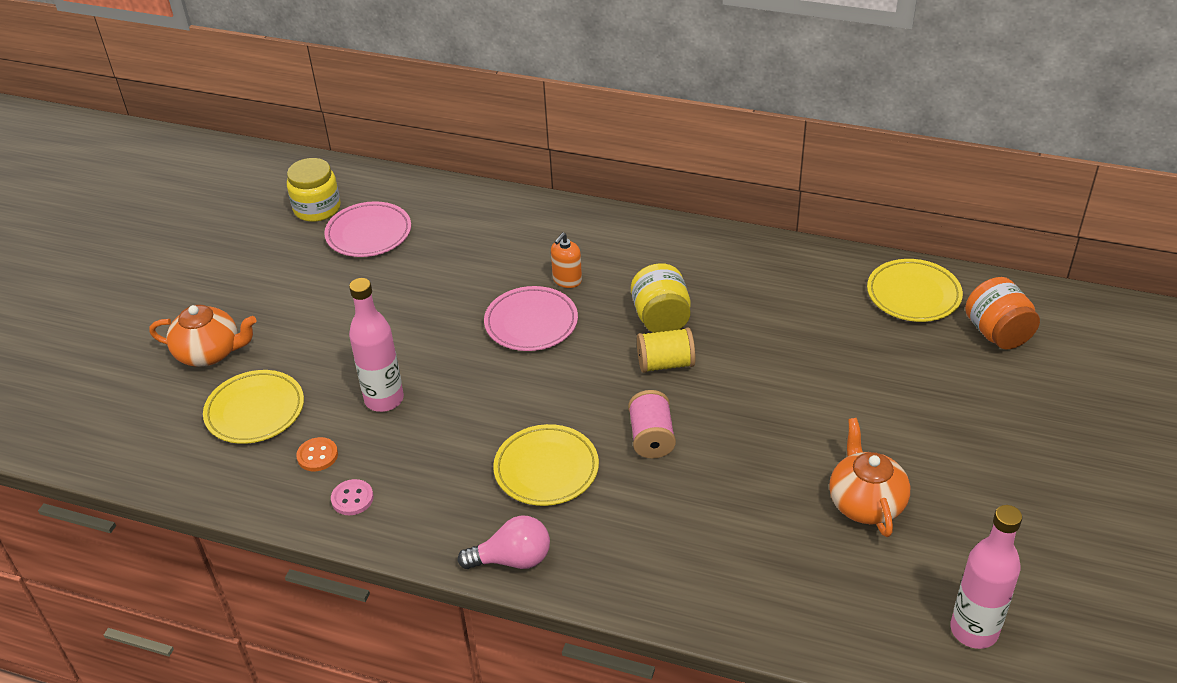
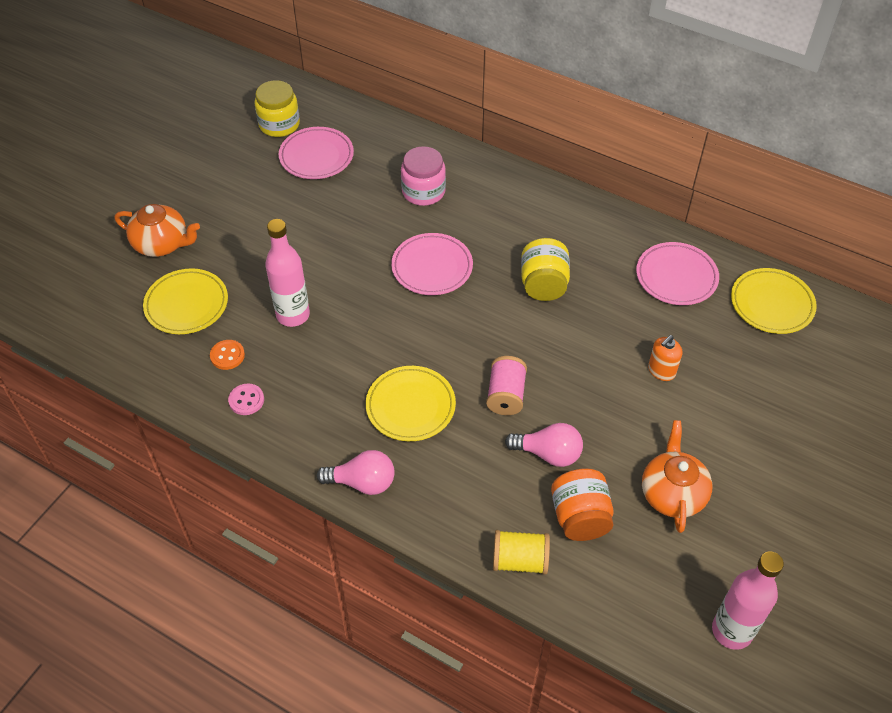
camera: 10 degrees right, 10 degrees up
orange soap dispenser [551,233,582,288] -> orange soap dispenser moved to [648,335,682,381]
yellow spool [637,327,696,373] -> yellow spool moved to [493,530,550,575]
orange jar [965,277,1040,349] -> orange jar moved to [551,469,614,541]
none -> pink jar [401,146,446,206]
none -> pink light bulb [505,423,583,467]
none -> pink plate [636,242,719,305]

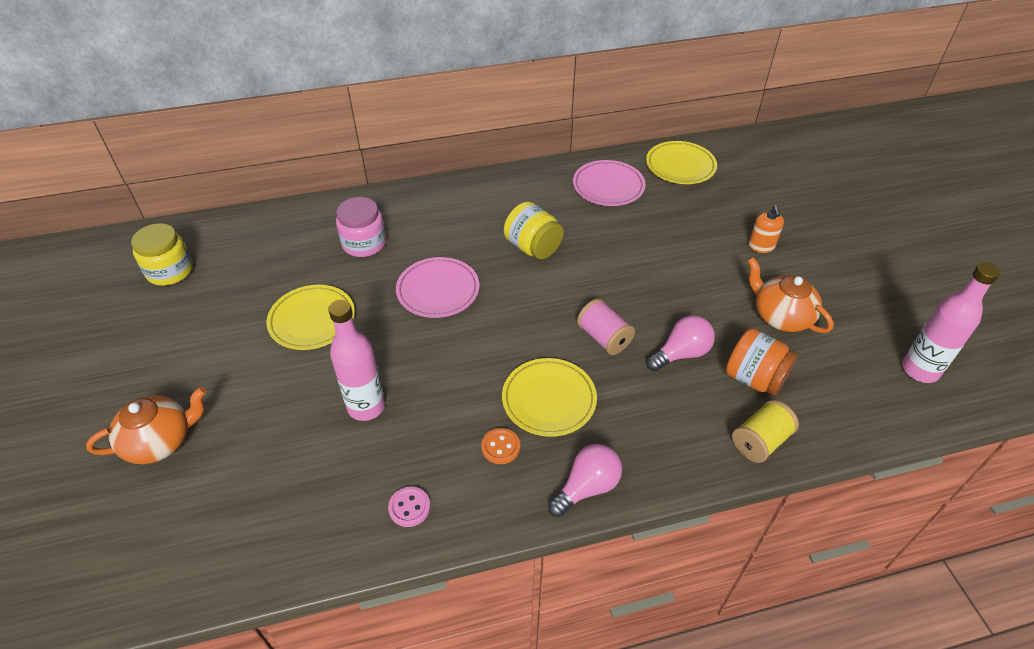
camera: 45 degrees left, 5 degrees down
yellow plate [143,268,228,334] -> yellow plate moved to [267,285,355,350]
orange button [210,340,245,370] -> orange button moved to [481,428,520,464]
pink plate [279,127,354,179] -> none
orange soap dispenser [648,335,682,381] -> orange soap dispenser moved to [748,205,784,253]

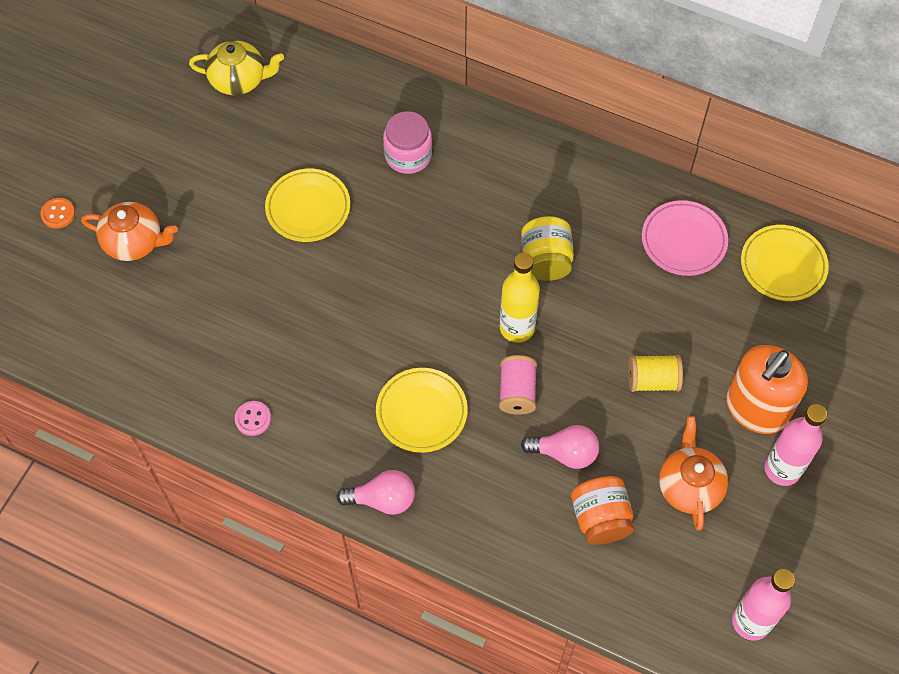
camera: 40 degrees right, 15 degrees up
yellow jar [131,223,193,286] -> yellow teapot [189,40,284,95]
pink bottle [328,300,385,421] -> pink bottle moved to [764,404,827,486]
pink plate [396,257,480,318] -> none
orange button [481,428,520,464] -> orange button moved to [40,198,75,229]
yellow spool [732,400,799,463] -> yellow spool moved to [628,355,683,392]
orange soap dispenser [748,205,784,253] -> orange soap dispenser [726,345,808,434], size x2.15
none -> yellow bottle [499,253,540,343]

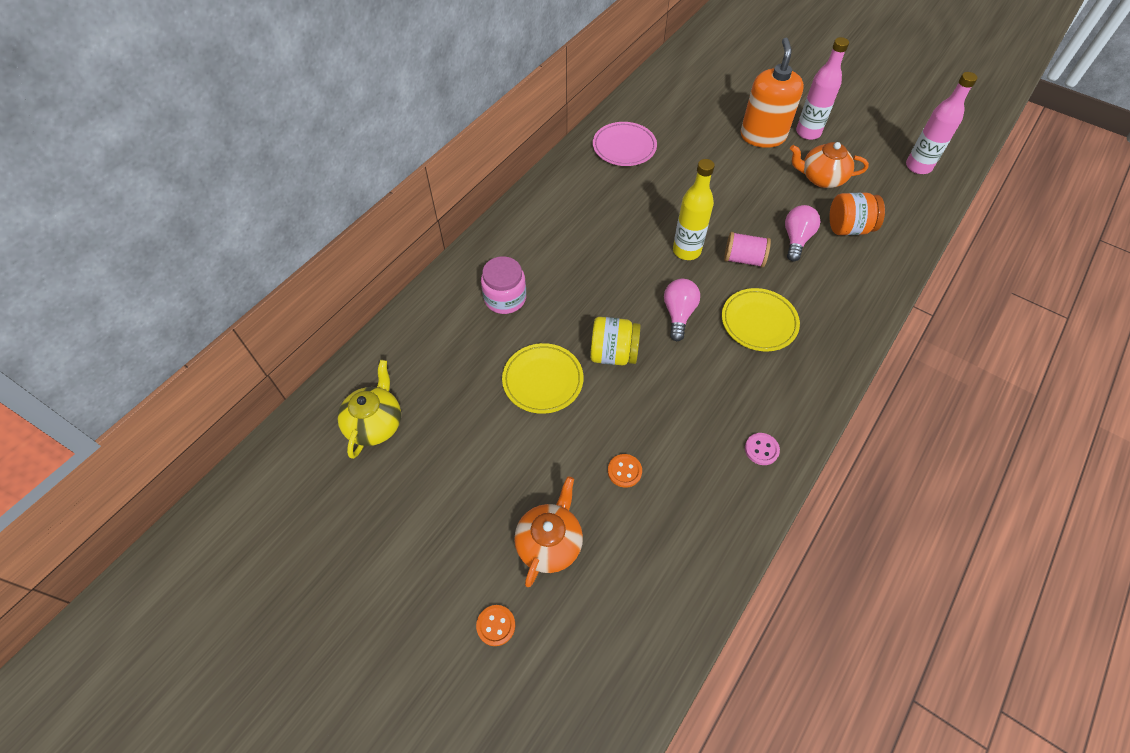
camera: 80 degrees left, 5 degrees down
pink light bulb [337,470,415,515] -> pink light bulb moved to [664,279,700,341]
yellow jar [521,216,574,281] -> yellow jar moved to [590,317,640,365]
yellow spool [628,355,683,392] -> none
orange soap dispenser [726,345,808,434] -> orange soap dispenser turned 135 degrees counterclockwise [741,38,804,148]
yellow plate [741,225,829,301] -> none
none -> orange button [608,454,642,488]

